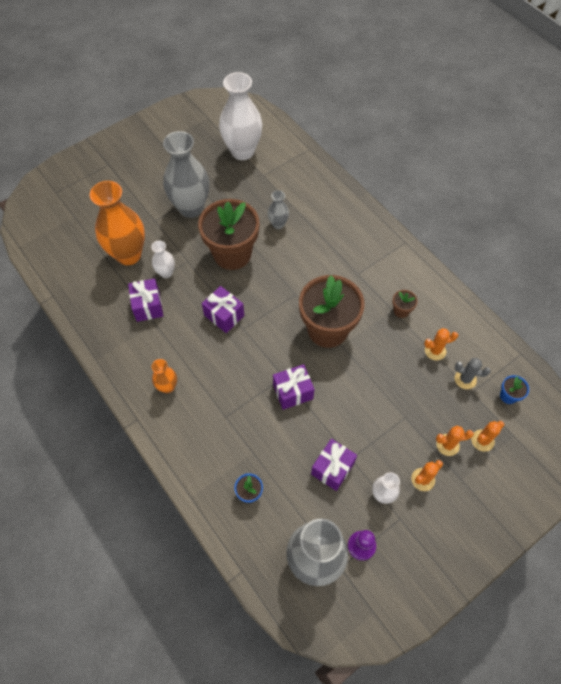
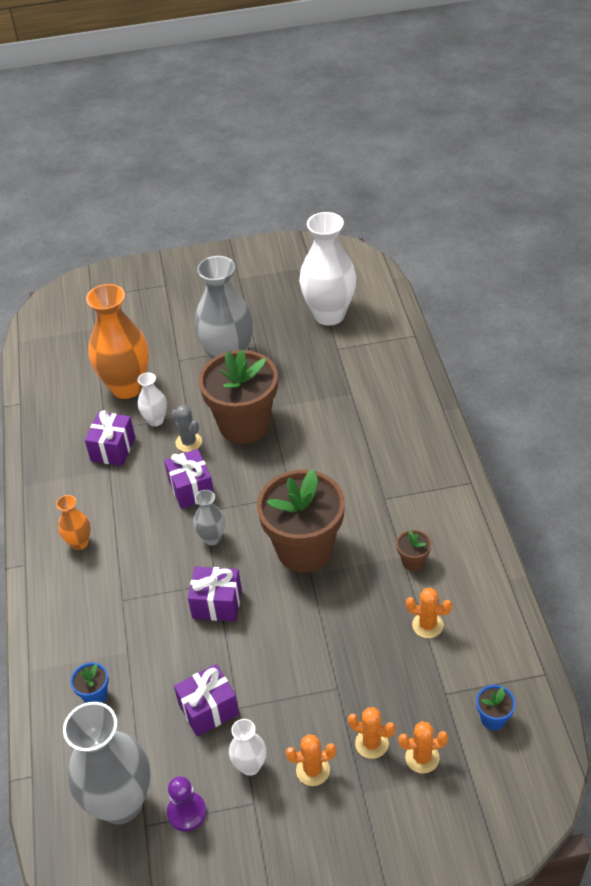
camera: 30 degrees right, 15 degrees down
grey vase [268,190,289,229] -> grey vase moved to [193,490,225,545]
grey cactus [455,358,491,389] -> grey cactus moved to [171,405,202,452]

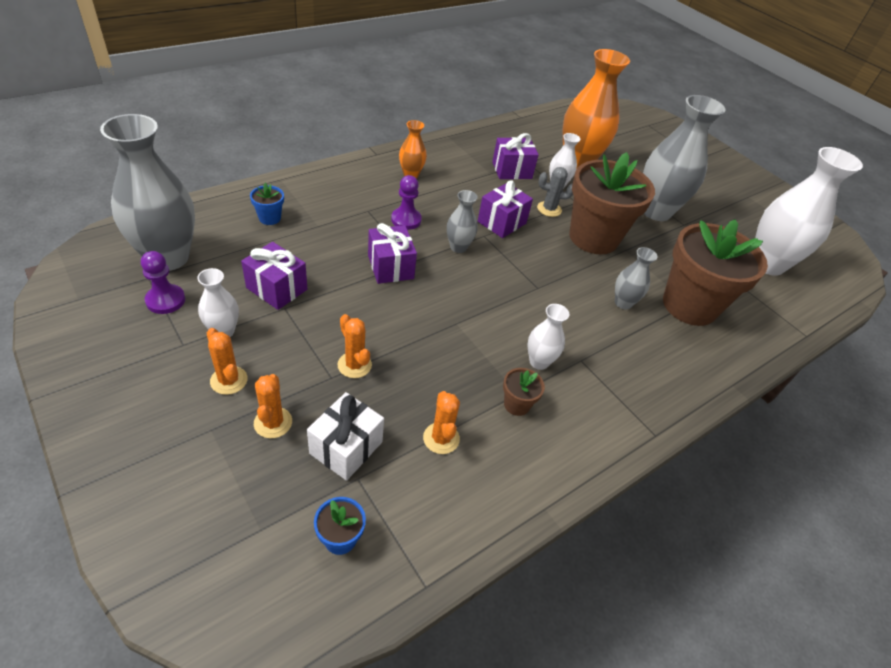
camera: 55 degrees right, 0 degrees up
grey cactus [171,405,202,452] -> grey cactus turned 75 degrees clockwise [537,167,573,217]
brown flower pot [257,469,345,572] -> brown flower pot moved to [663,219,768,326]
orange cactus [398,721,448,773] -> orange cactus moved to [338,314,372,378]
none -> white gift [307,392,384,481]
none -> purple pawn [391,175,422,230]
none -> white vase [528,304,569,370]
none -> grey vase [615,247,658,310]

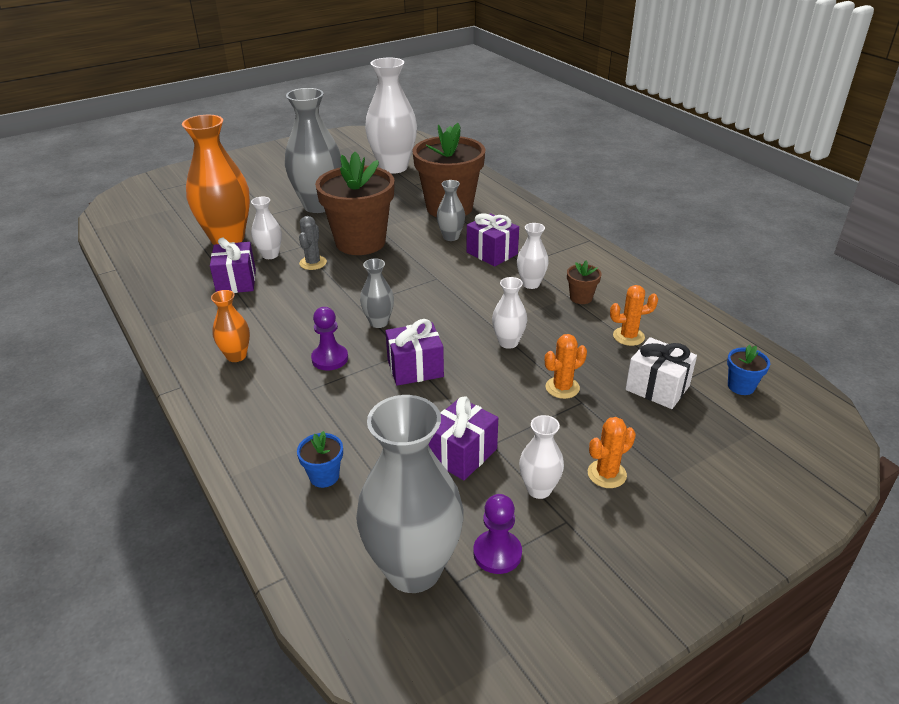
camera: 80 degrees left, 10 degrees down
orange cactus [254,374,292,438] -> none
purple gift [478,180,533,238] -> purple gift moved to [467,213,519,267]
none -> white vase [492,277,527,349]

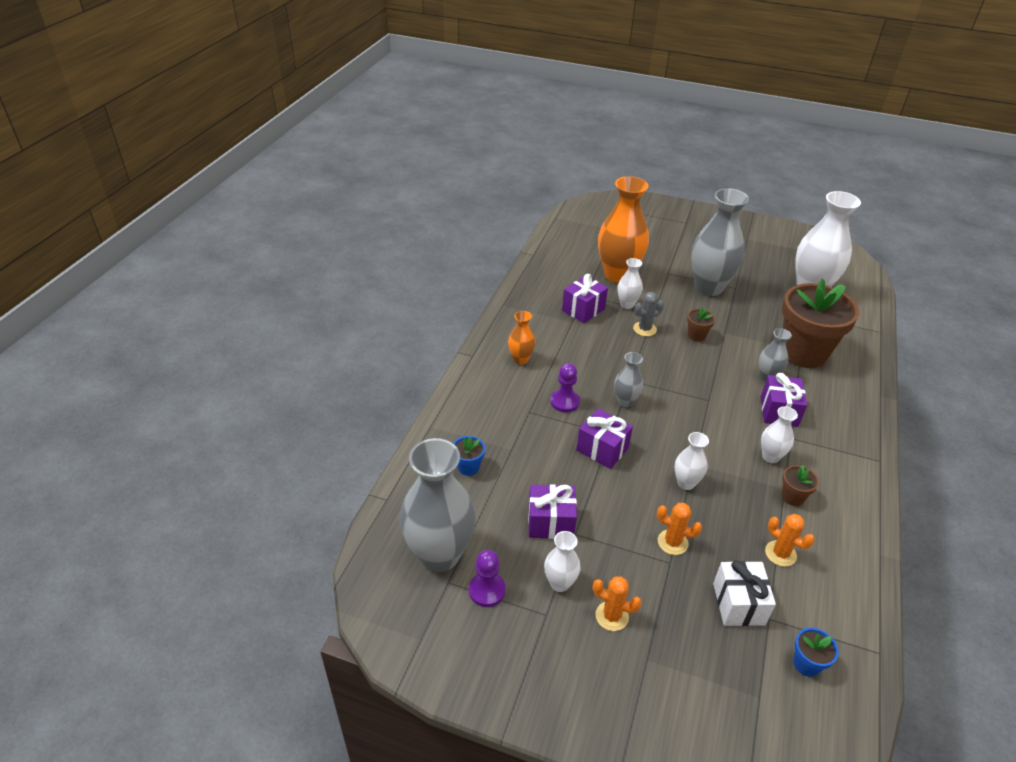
camera: 50 degrees right, 5 degrees up
brown flower pot [315,152,395,255] -> brown flower pot [687,307,715,341], size x0.40

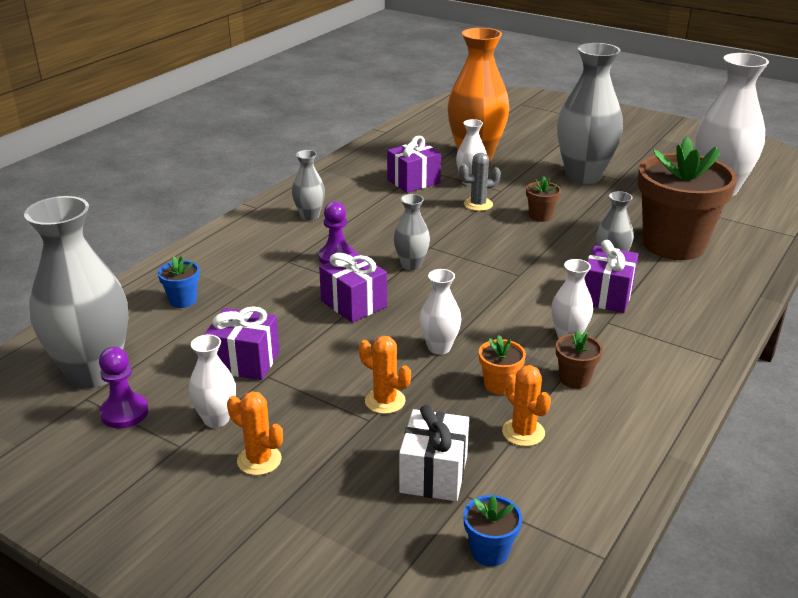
camera: 15 degrees right, 10 degrees down
orange vase [508,311,535,365] -> grey vase [292,150,325,220]
none -> orange flower pot [479,335,526,395]

